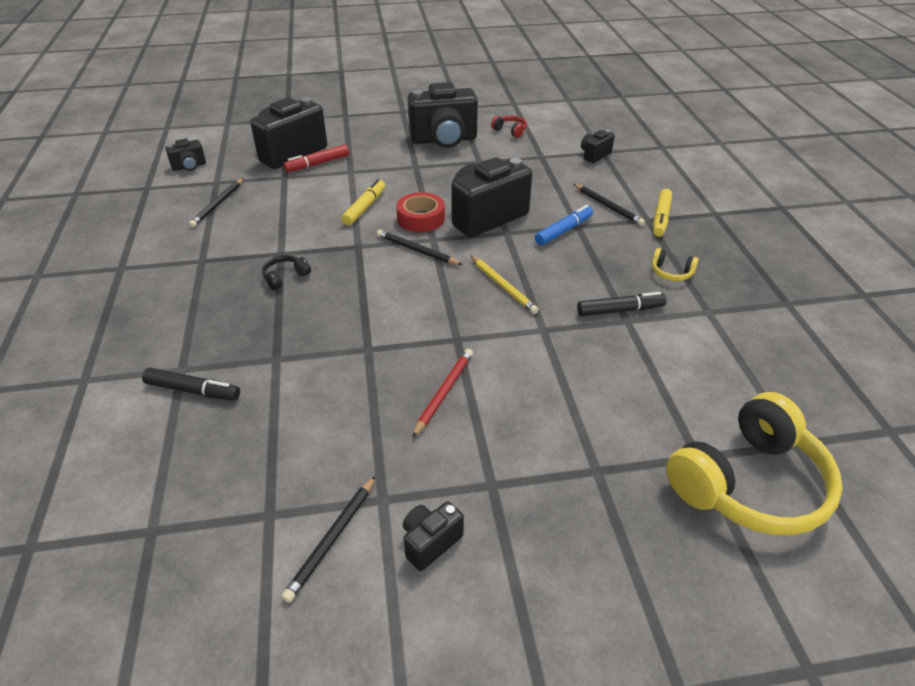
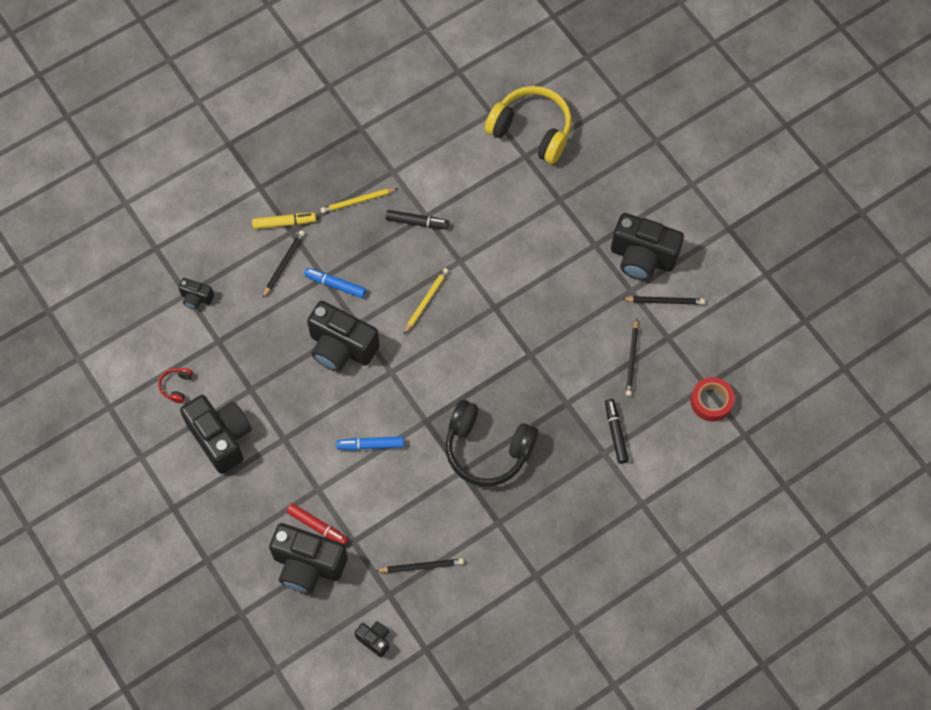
camera: 115 degrees left, 25 degrees up
black headphones [262,255,311,290] -> black headphones [446,400,538,486], size x2.48
yellow marker [341,179,385,225] -> blue marker [337,436,404,450]
black pencil [377,230,462,265] -> black pencil moved to [626,318,638,396]
red tape [396,192,445,232] -> red tape moved to [690,377,735,422]
black camera [403,501,464,571] -> black camera [611,213,684,280], size x2.11
red pencil [412,349,473,438] -> none
black marker [577,292,666,316] -> black marker turned 135 degrees clockwise [386,210,449,229]
yellow headphones [652,248,699,281] -> yellow pencil [320,188,398,213]

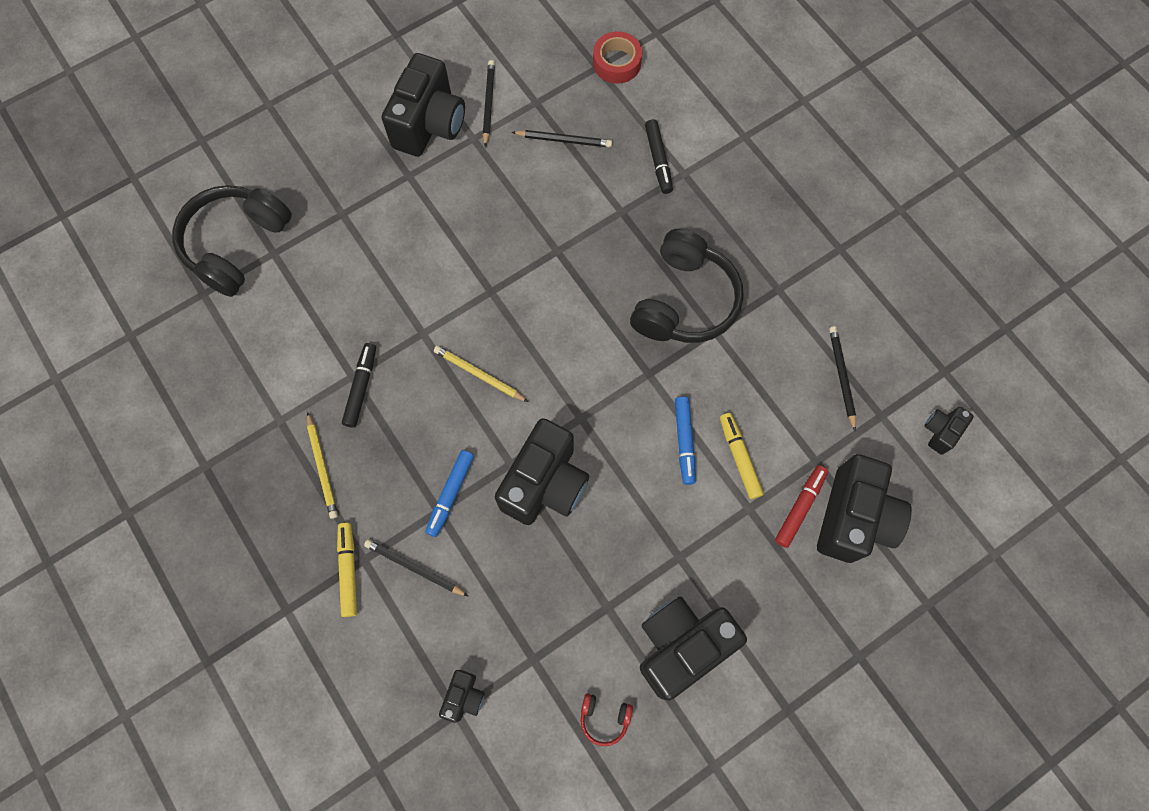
camera: 90 degrees left, 5 degrees up
yellow headphones [485,86,572,164] -> black headphones [172,185,292,297]
black marker [605,399,629,464] -> black marker turned 90 degrees counterclockwise [645,119,673,194]
none -> yellow marker [720,413,764,499]

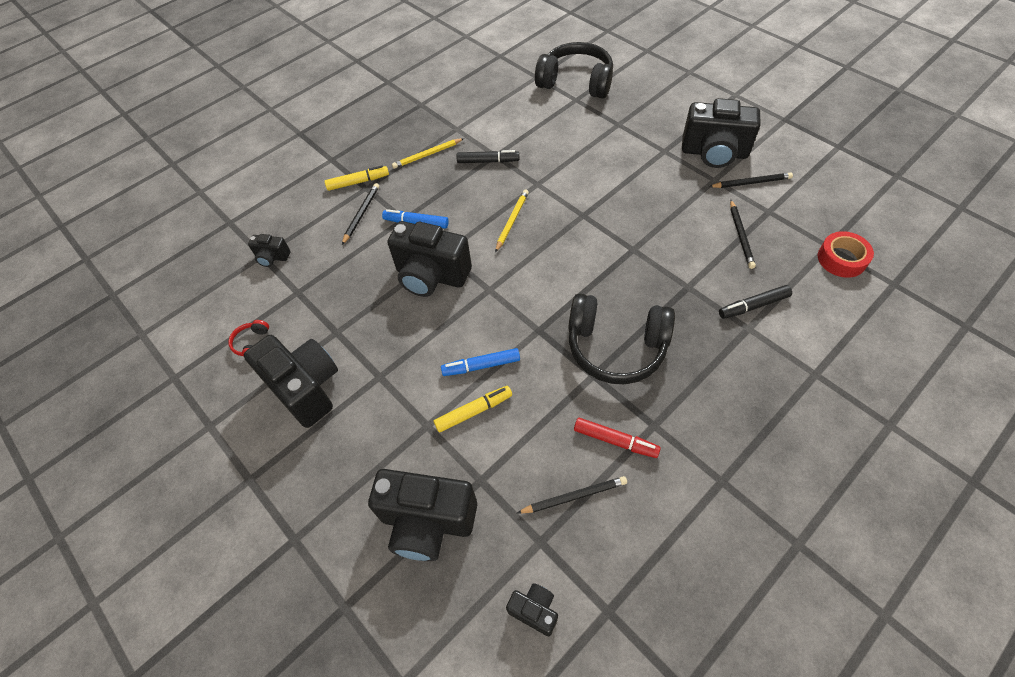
camera: 85 degrees right, 15 degrees down
red marker [775,465,828,548] -> red marker moved to [574,418,661,458]

